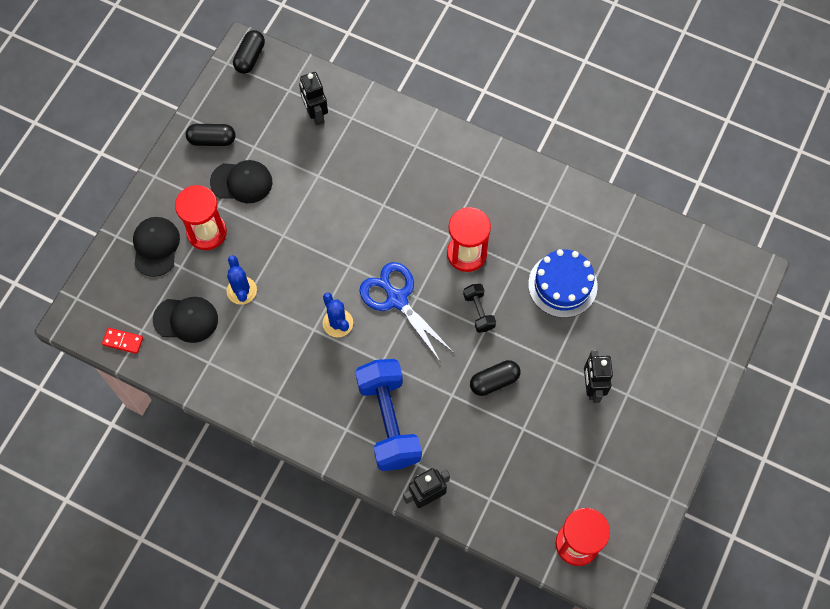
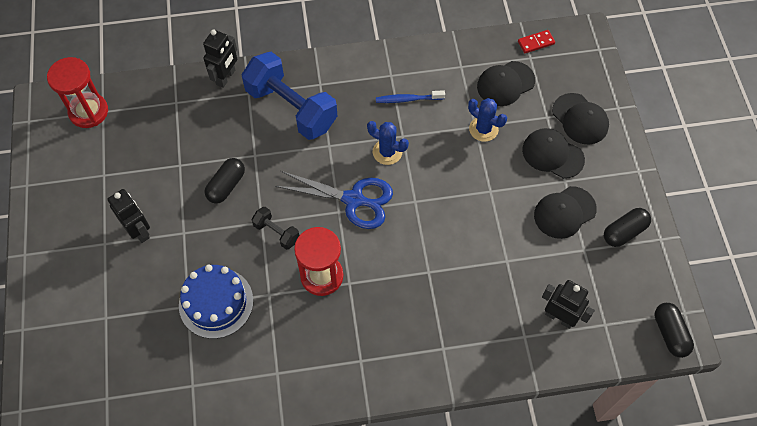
camera: 145 degrees right, 5 degrees down
red hourglass [175,185,227,250] -> black cap [522,128,585,179]
none -> blue toothbrush [376,90,445,103]

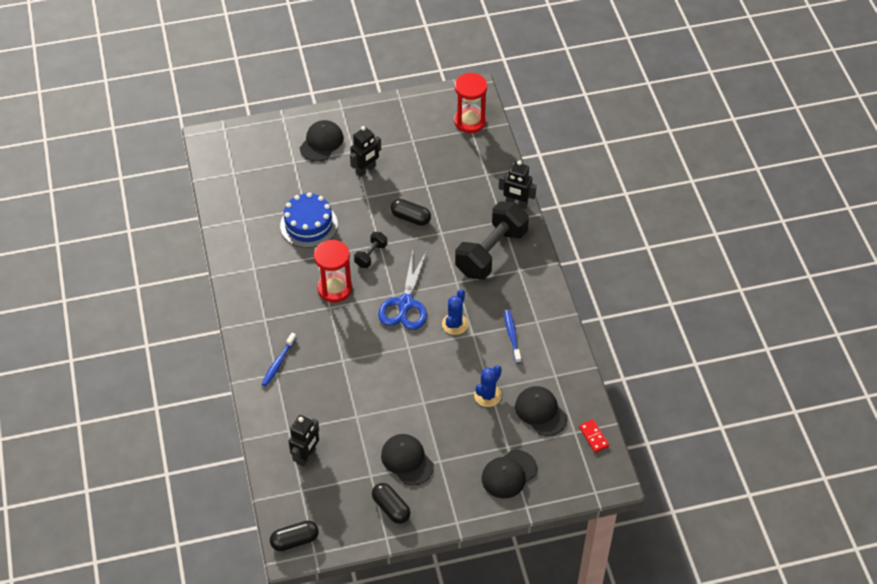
camera: 85 degrees right, 10 degrees down
blue dumbbell [242,52,337,140] -> black dumbbell [455,201,529,280]
black cap [522,128,585,179] -> black cap moved to [300,120,344,162]
none -> blue toothbrush [262,333,296,386]

